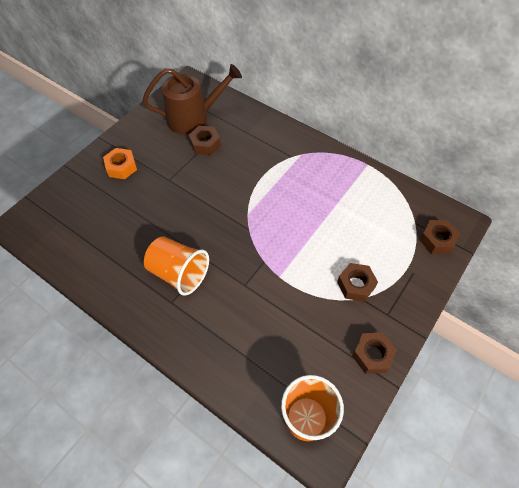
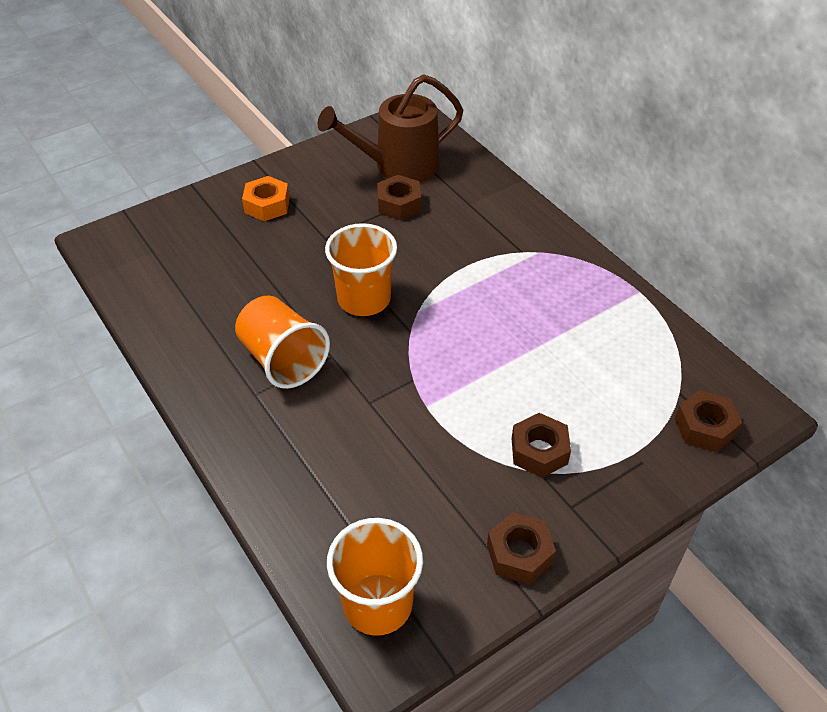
camera: 20 degrees right, 10 degrees down
brown watering can [142,64,242,134] -> brown watering can turned 150 degrees clockwise [317,75,463,182]
none -> orange cup [325,223,397,316]

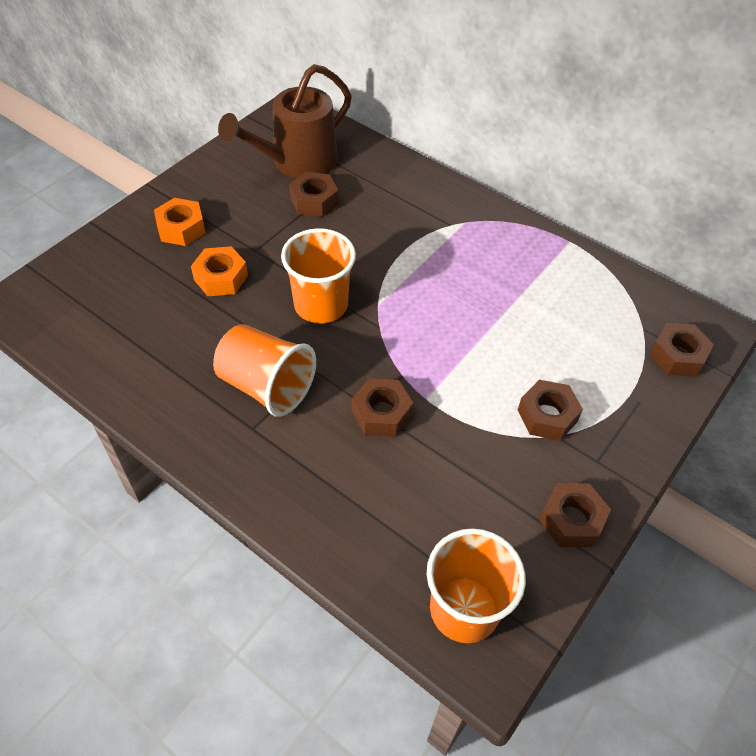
camera: 20 degrees left, 5 degrees up
none -> orange nut [191,246,248,296]
none -> brown nut [352,378,413,437]

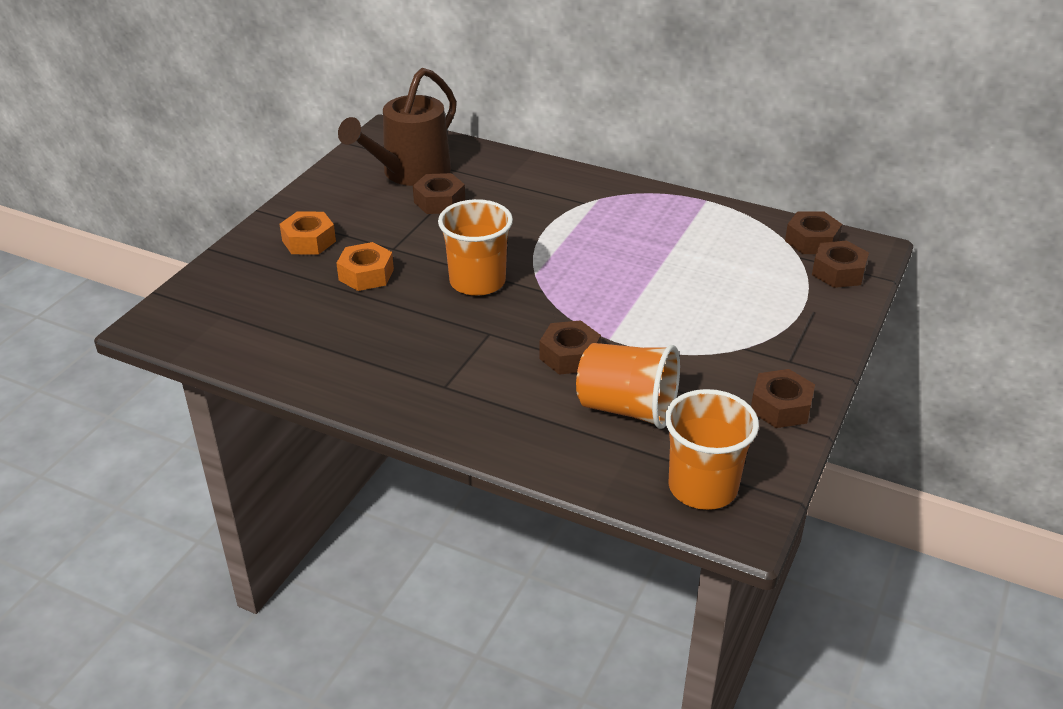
camera: 10 degrees left, 15 degrees down
orange cup [213,324,316,417] -> orange cup moved to [576,343,680,429]
brown nut [518,380,583,441] -> brown nut moved to [785,211,842,254]

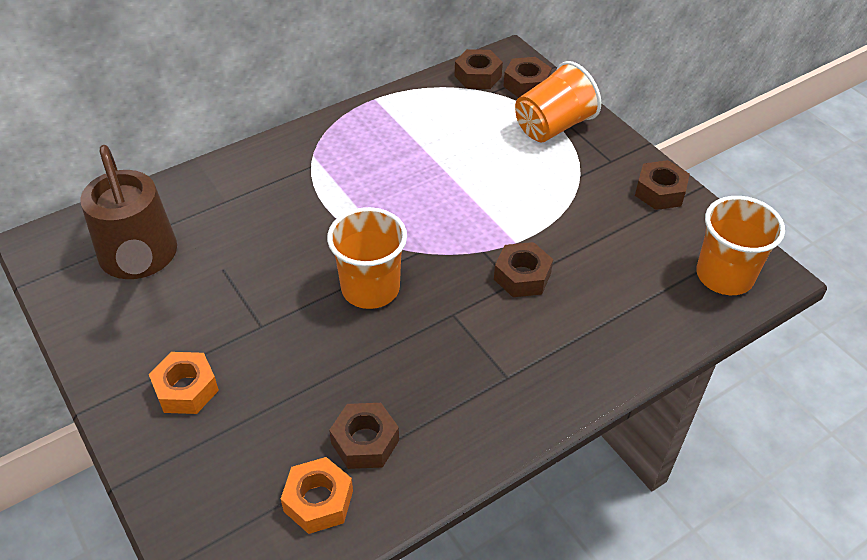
camera: 60 degrees left, 10 degrees up
orange nut [337,242,394,291] -> orange nut moved to [281,457,353,534]
brown nut [413,173,465,214] -> brown nut moved to [329,403,399,469]
orange cup [576,343,680,429] -> orange cup moved to [515,61,601,142]

